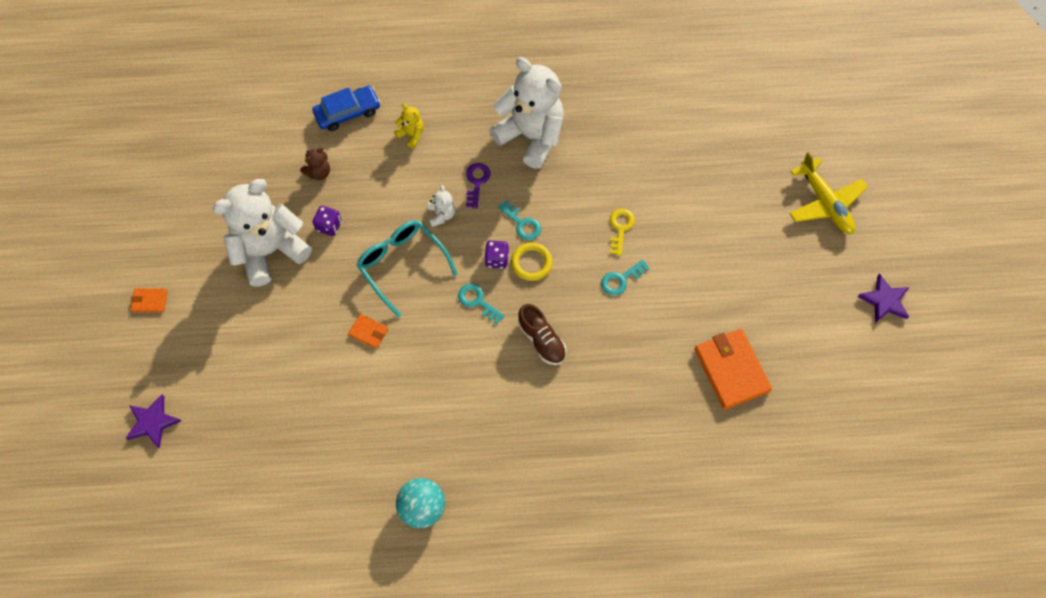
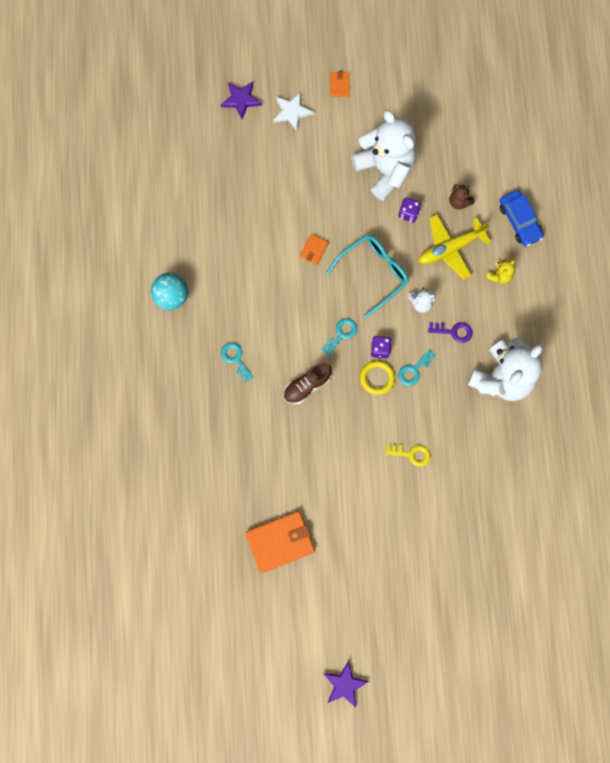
camera: 90 degrees right, 10 degrees up
turquoise key [601,259,650,295] -> turquoise key moved to [221,342,254,382]
yellow plane [789,152,868,234] -> yellow plane moved to [418,214,491,280]
none -> white star [273,92,314,131]

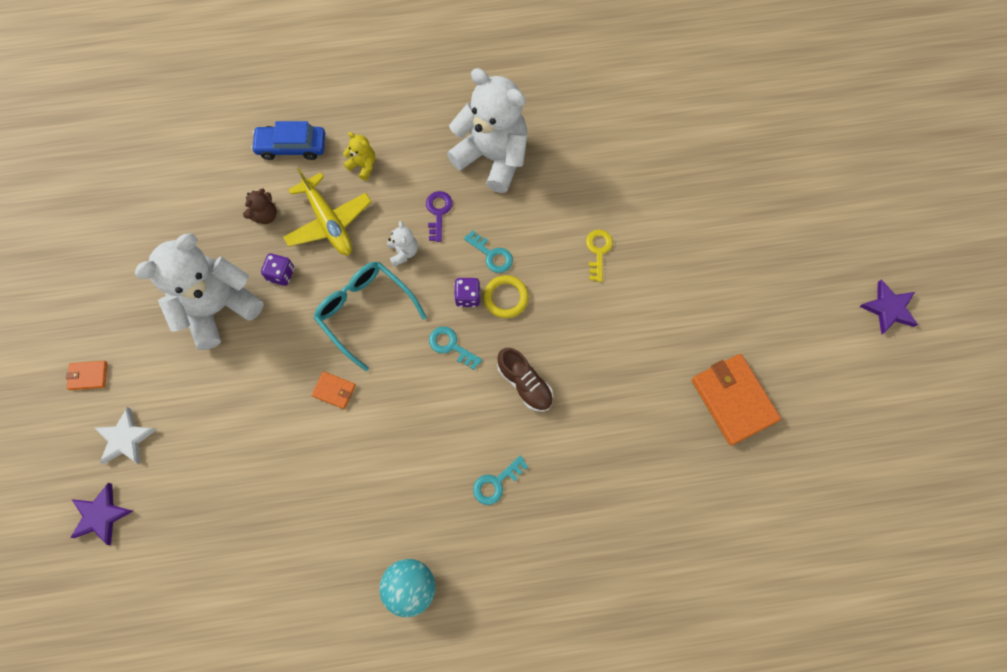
camera: 95 degrees left, 5 degrees down
blue car [500,190,544,246] -> blue car turned 150 degrees counterclockwise [251,121,326,160]

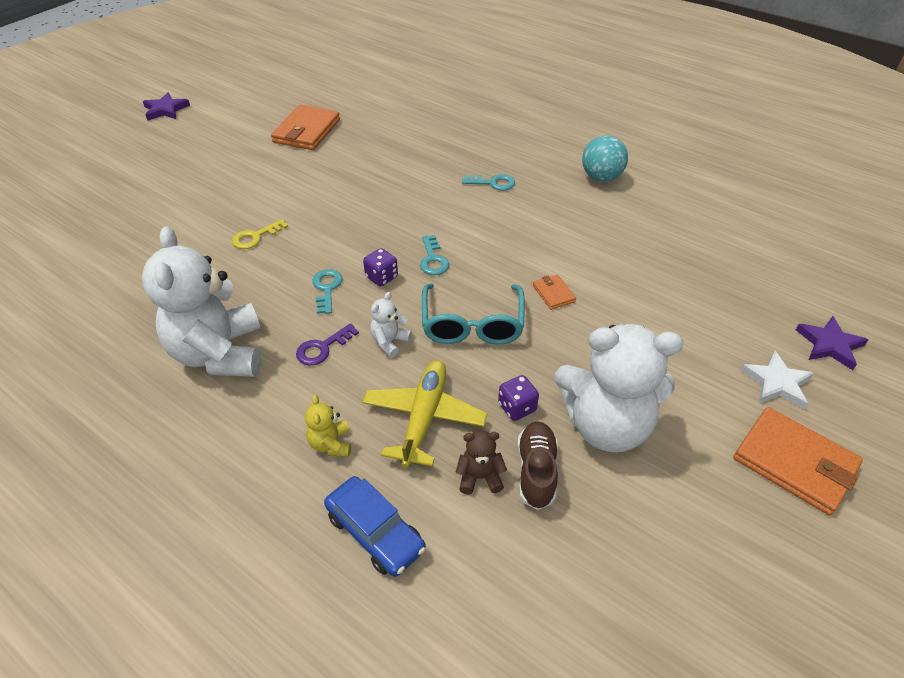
camera: 135 degrees left, 25 degrees down
orange wallet [66,361,108,390] -> orange wallet [734,407,863,516], size x2.08
yellow ring [483,275,529,318] -> none
brown shoe [497,348,553,412] -> brown shoe moved to [517,422,558,510]

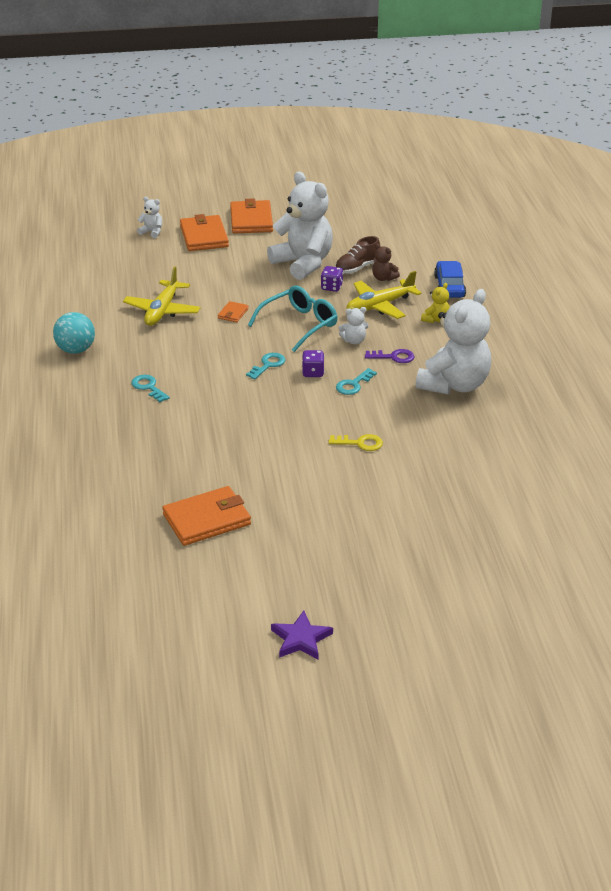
camera: 135 degrees left, 10 degrees down
white star [740,351,814,409] -> orange wallet [180,214,229,251]
purple star [796,316,868,370] -> white teddy bear [137,197,162,238]
none -> yellow plane [123,266,201,326]

